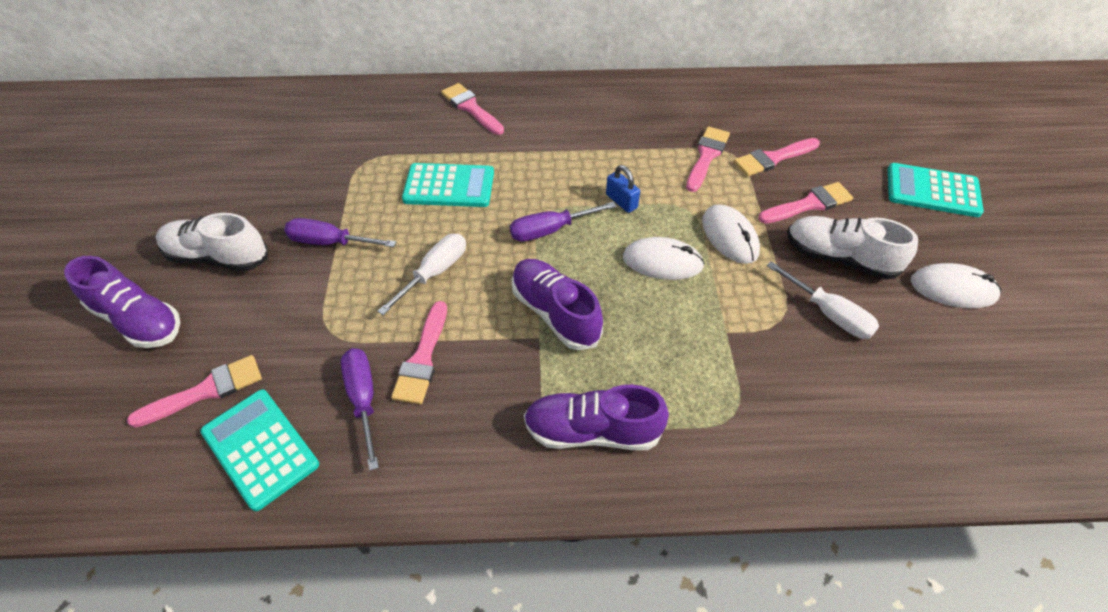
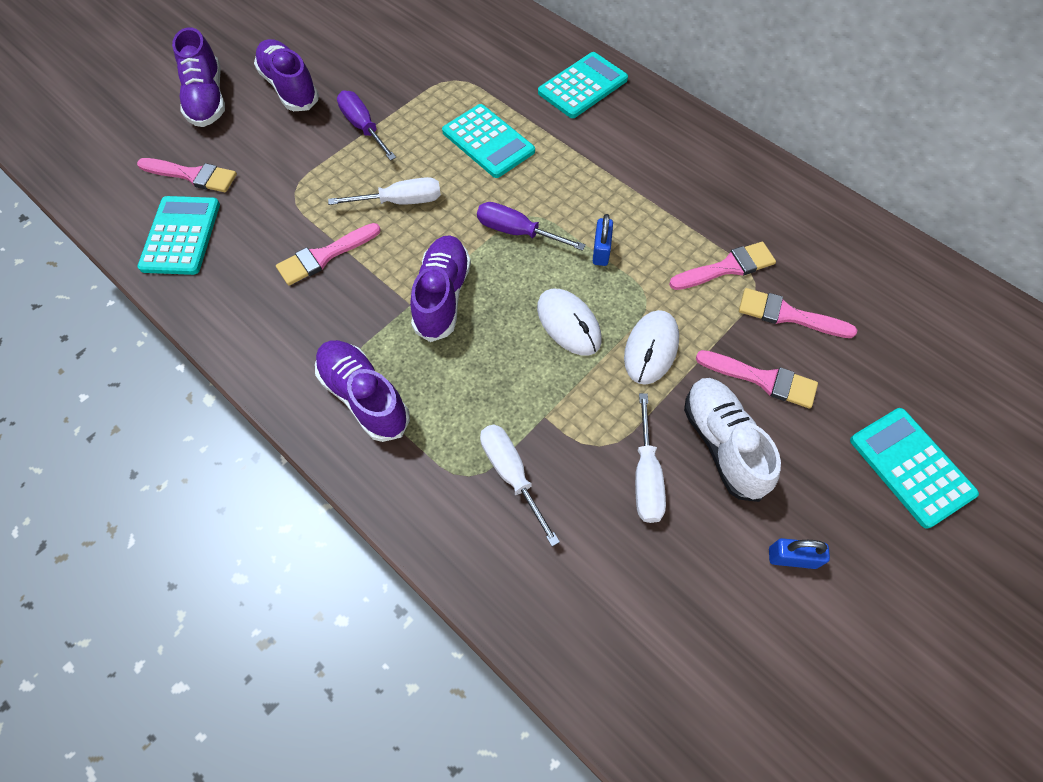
camera: 45 degrees right, 10 degrees up
white shoe [155,213,268,272] -> purple shoe [254,39,319,111]
purple screwdriver [341,348,379,471] -> none
pink brush [441,83,504,135] -> turquoise calculator [538,52,628,118]
white mouse [910,263,1001,308] -> blue padlock [769,538,830,569]
none -> white screwdriver [480,424,560,547]

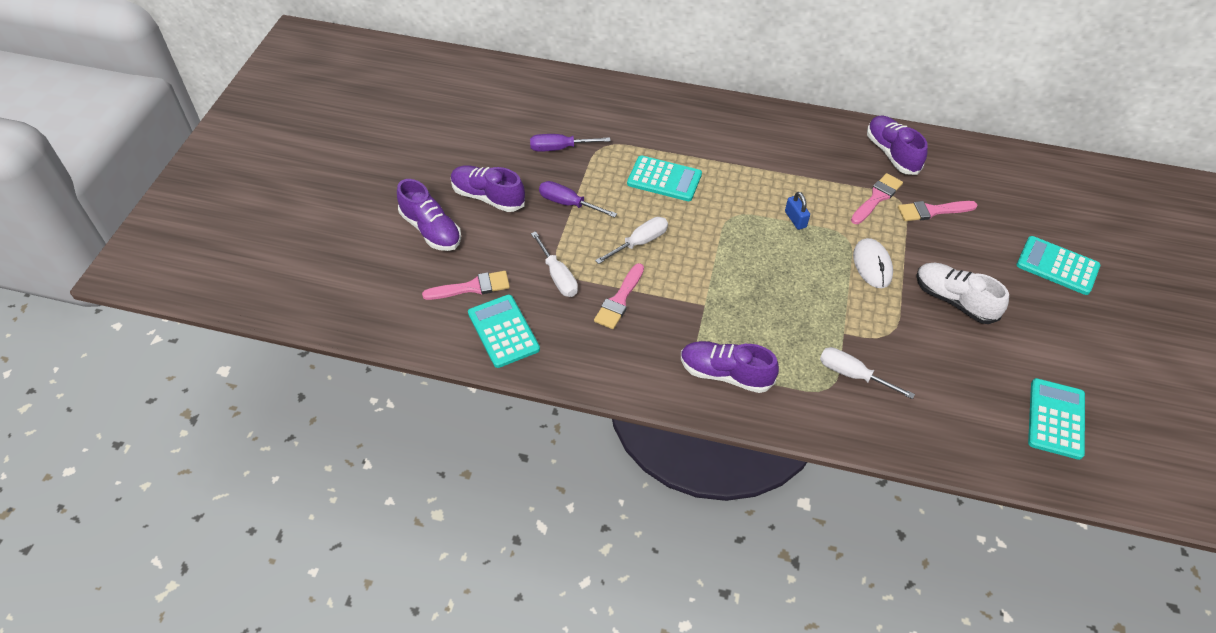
camera: 30 degrees left, 10 degrees down
purple shoe [410,235,471,342] -> purple shoe moved to [867,116,928,175]
purple screwdriver [477,202,586,251] -> purple screwdriver moved to [530,134,611,152]
white mouse [537,289,602,356] -> none
turquoise calculator [538,52,628,118] -> turquoise calculator moved to [1028,378,1085,460]
white screwdriver [635,393,666,523] -> white screwdriver moved to [531,231,578,297]
pink brush [696,350,818,409] -> none
blue padlock [769,538,830,569] -> none

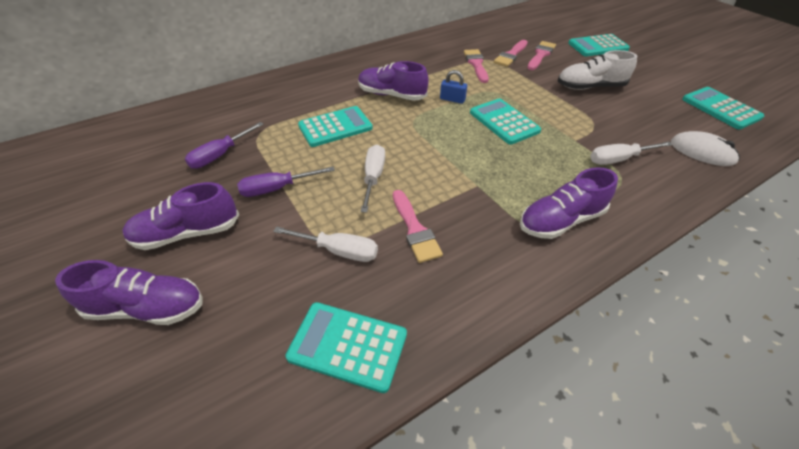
camera: 45 degrees left, 5 degrees down
pink brush [422,271,510,300] -> pink brush moved to [527,41,556,70]
white mouse [853,238,893,288] -> white mouse moved to [671,131,740,166]
purple shoe [867,116,928,175] -> purple shoe moved to [358,61,429,101]
none -> turquoise calculator [470,98,541,145]

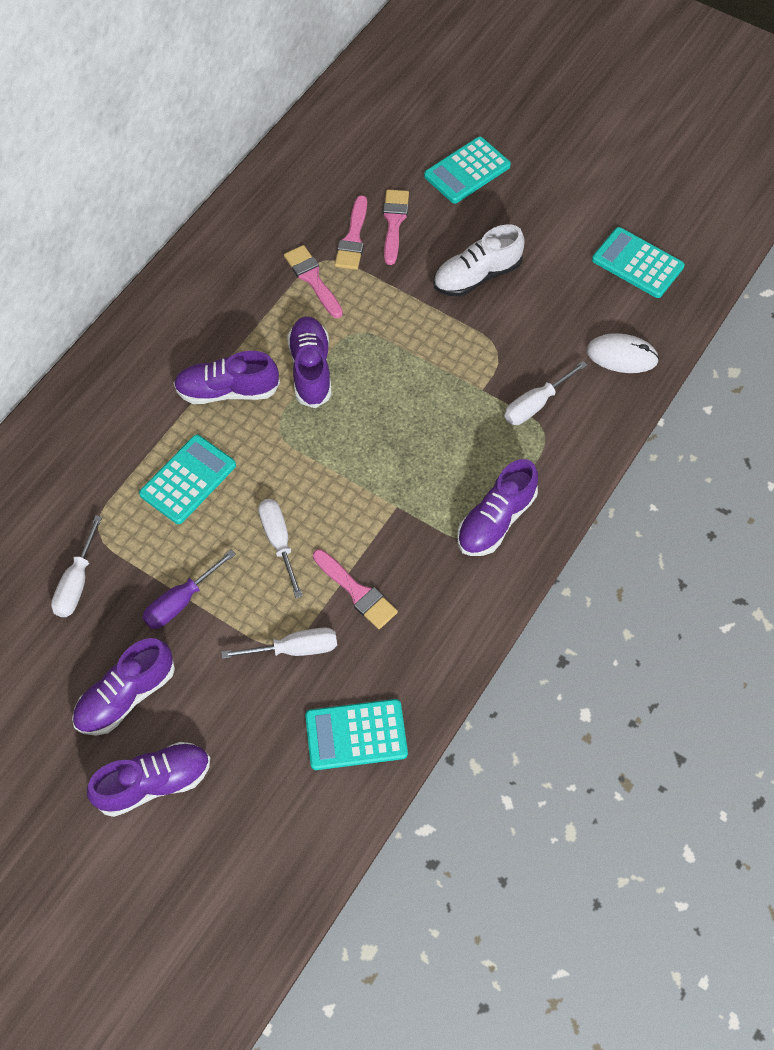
camera: 25 degrees left, 15 degrees up
purple screwdriver [185,122,264,169] -> white screwdriver [51,515,102,617]
blue padlock [440,70,467,104] -> purple shoe [287,316,332,408]
turquoise calculator [470,98,541,145] -> none

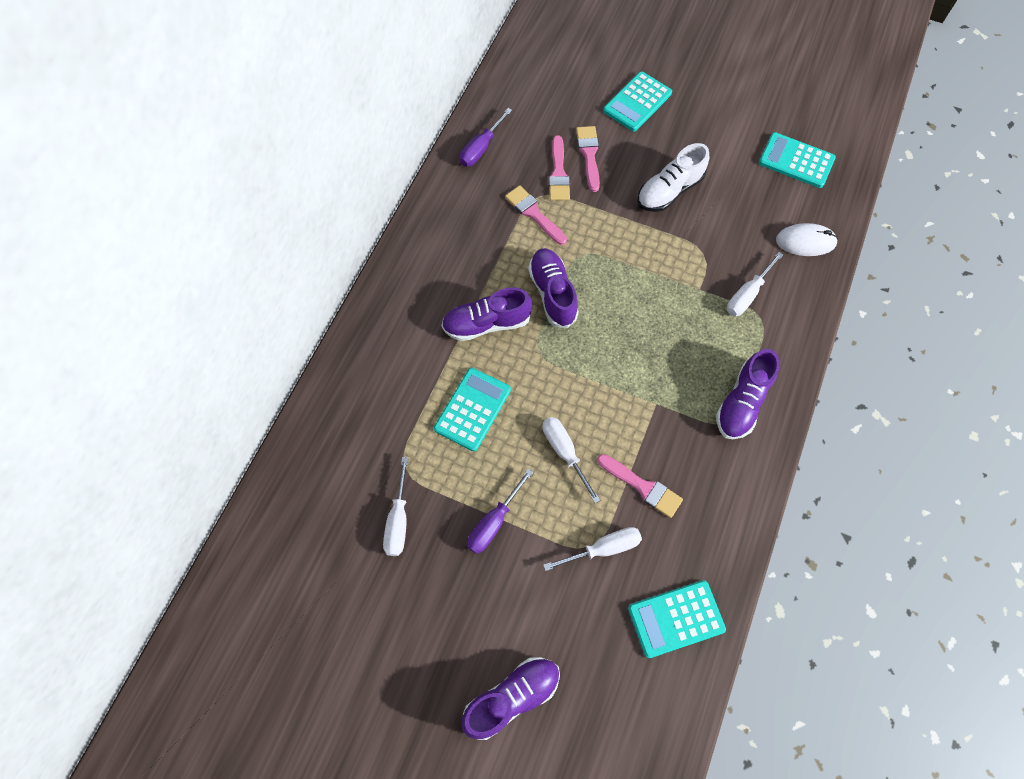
camera: 10 degrees left, 5 degrees up
purple shoe [72,638,175,736] -> none
none -> purple screwdriver [459,108,512,167]

